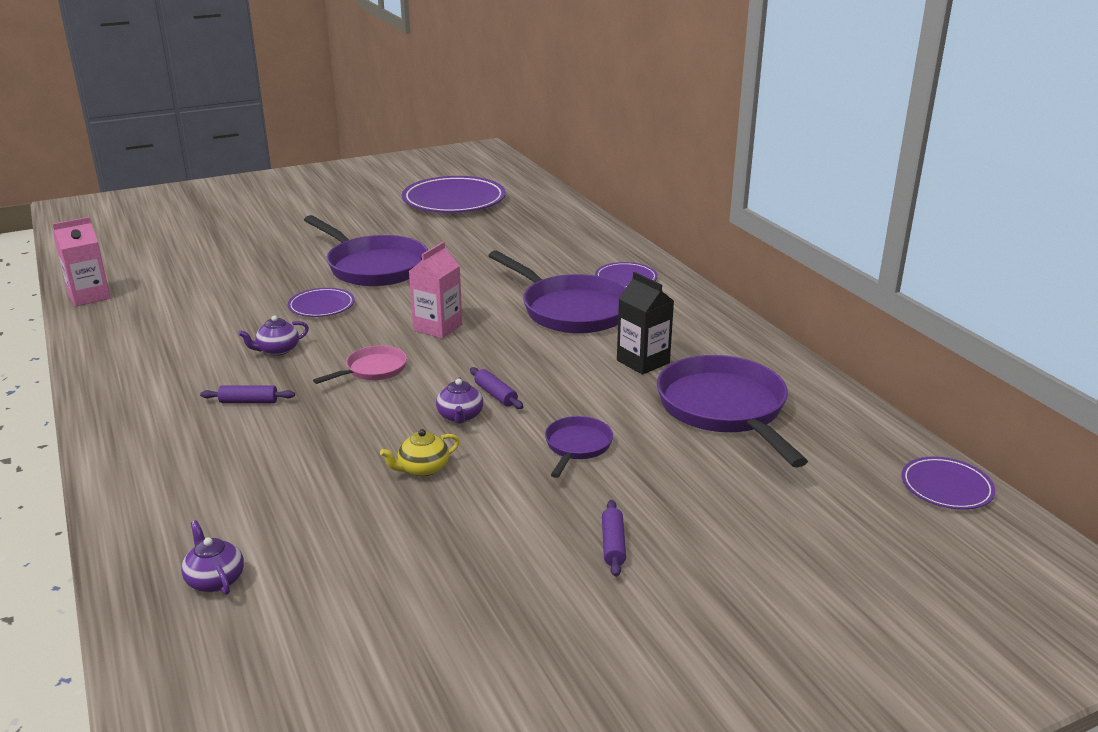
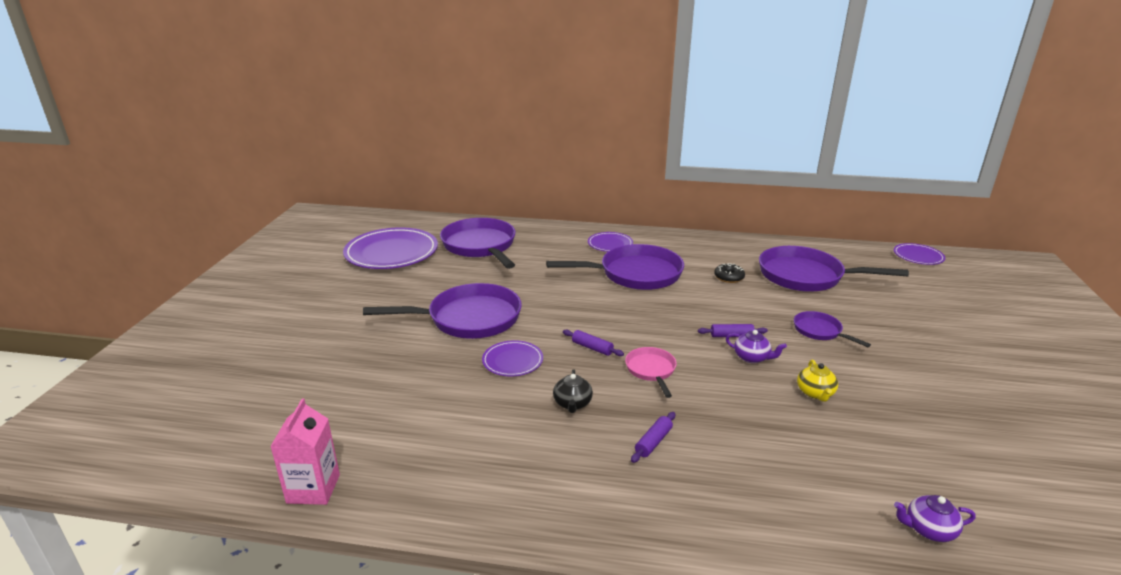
camera: 55 degrees left, 0 degrees up
purple teapot [238,315,309,356] -> black teapot [553,369,593,413]
pink carton [409,242,462,339] -> none
purple rolling pin [602,500,626,577] -> purple rolling pin moved to [563,330,624,356]
black carton [617,272,674,375] -> black donut [714,263,745,283]
none -> purple pan [440,218,516,269]

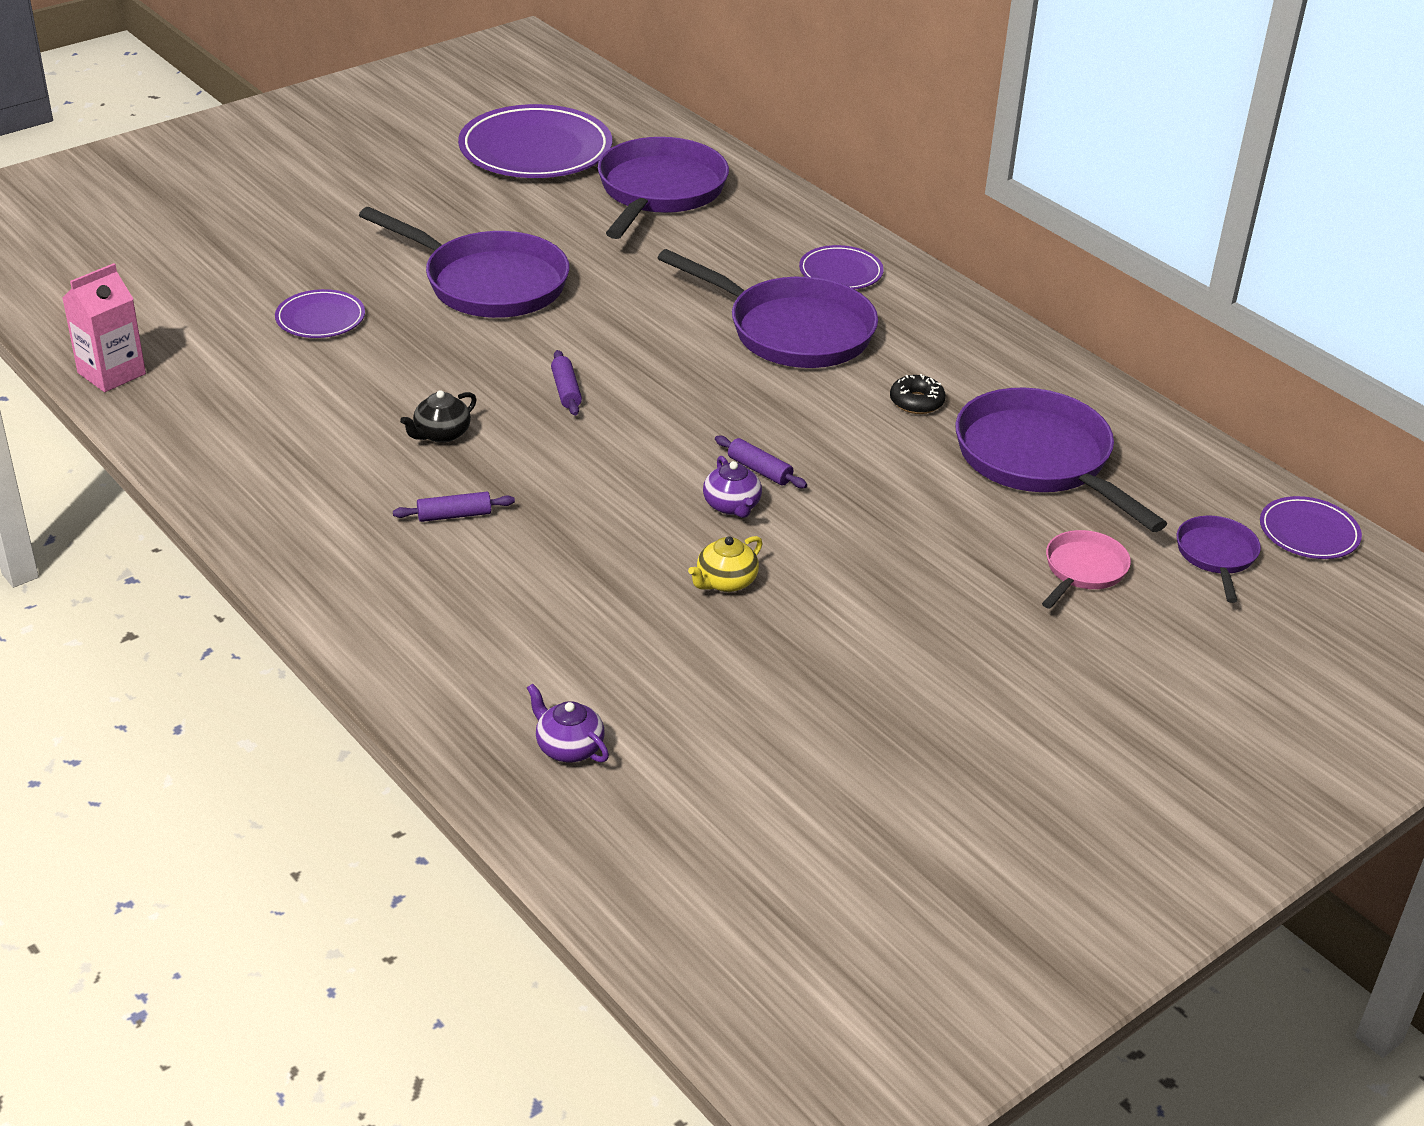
camera: 40 degrees right, 10 degrees up
purple plate [482,340,543,376] -> purple plate moved to [275,289,365,338]
pink pan [625,347,677,398] -> pink pan moved to [1042,530,1131,609]
purple pan [794,311,871,347] -> purple pan moved to [1177,516,1261,603]

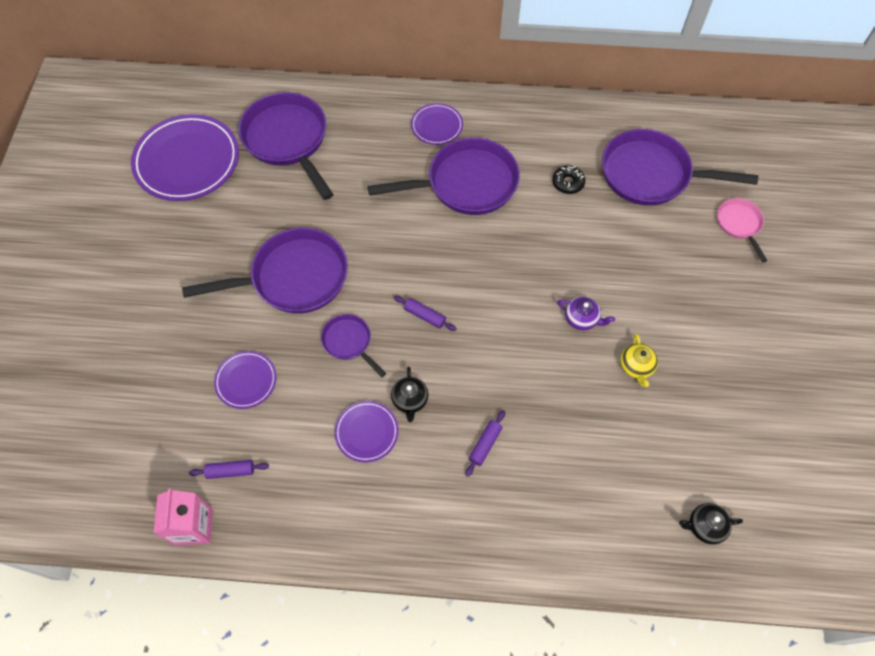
camera: 45 degrees left, 25 degrees up
purple teapot [527,684,609,763] -> black teapot [679,503,743,544]
purple rolling pin [715,436,807,488] -> purple rolling pin moved to [189,460,269,479]
purple pan [1177,516,1261,603] -> purple pan moved to [321,314,386,377]
purple plate [1260,496,1362,559] -> purple plate moved to [335,401,399,462]

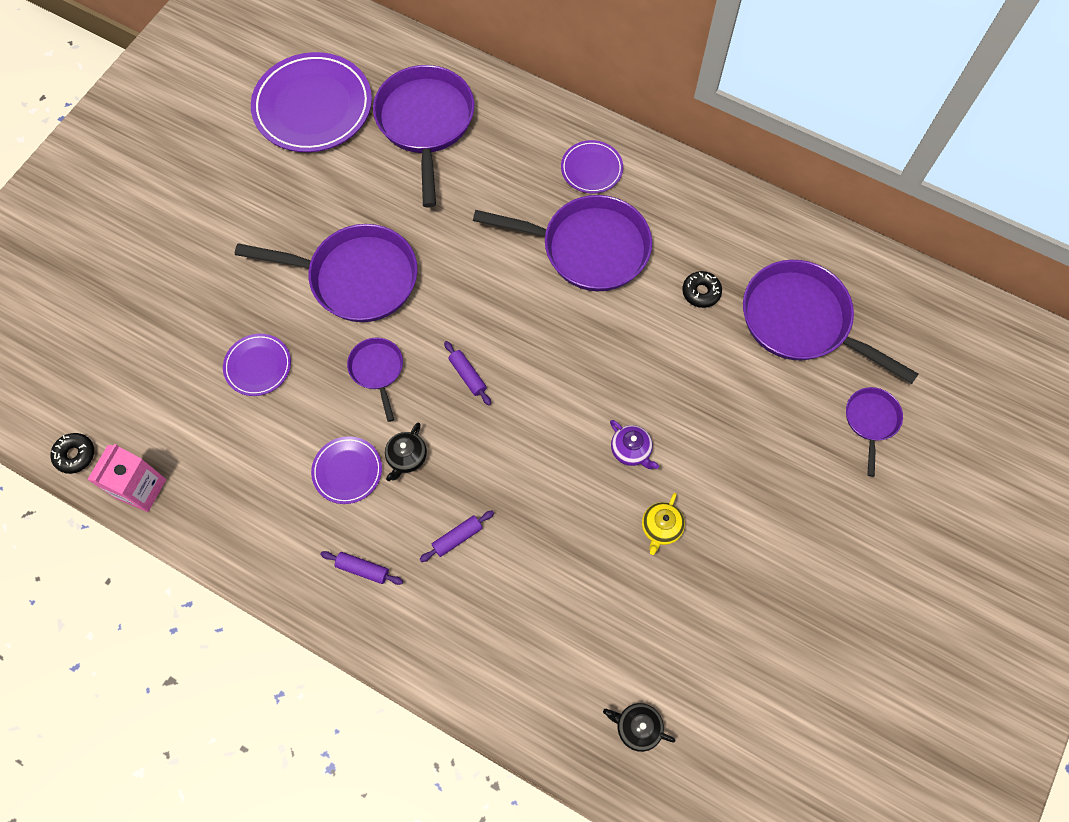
camera: 25 degrees right, 5 degrees up
purple rolling pin [189,460,269,479] -> purple rolling pin moved to [320,551,403,585]
pink pan [717,198,767,262] -> purple pan [846,387,903,477]
none -> black donut [50,433,94,474]

